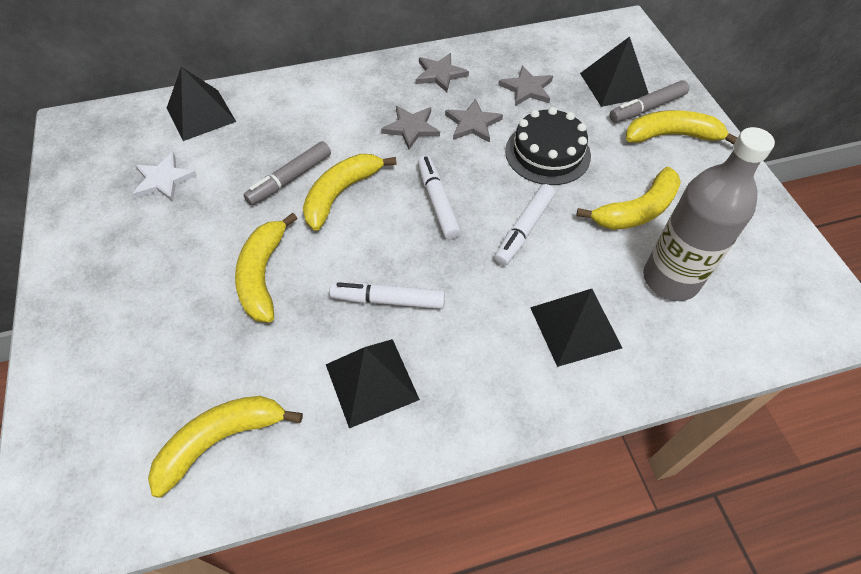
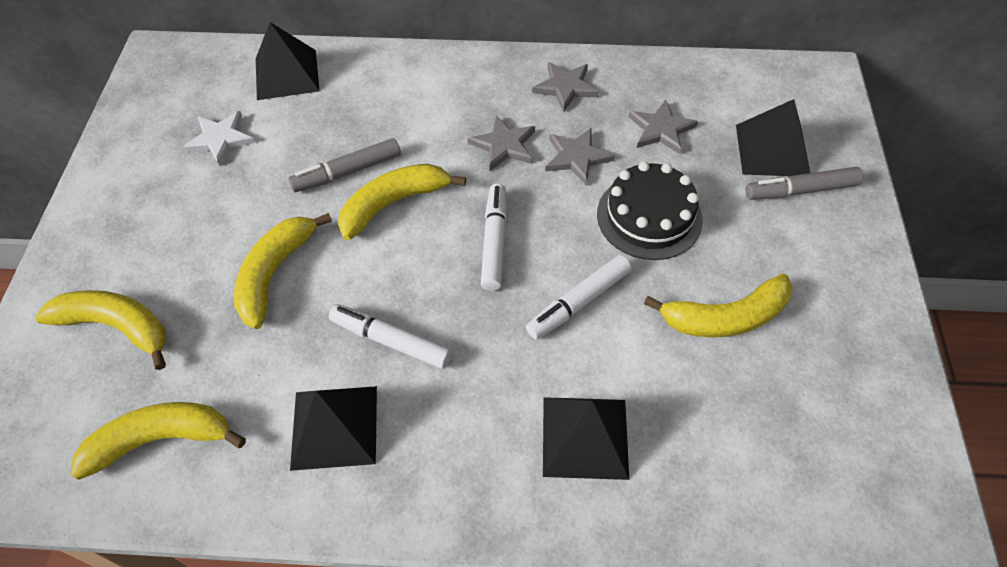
camera: 20 degrees right, 0 degrees up
yellow banana [626,110,738,145] -> yellow banana moved to [35,290,167,370]
grey bottle [643,127,775,301] -> none

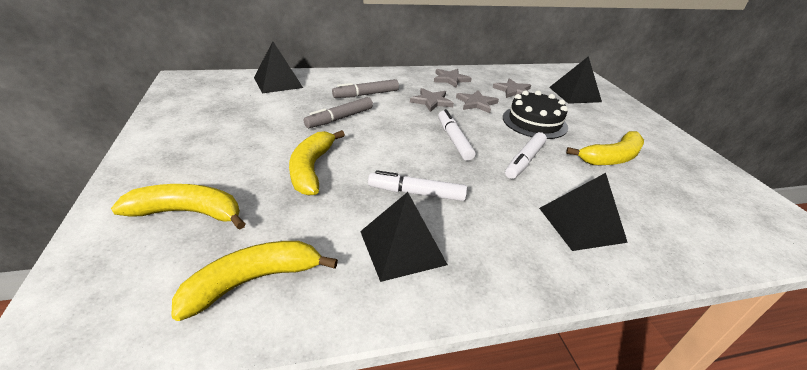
camera: 20 degrees left, 20 degrees down
white star [182,111,255,166] -> none
yellow banana [338,164,466,240] -> none
grey marker [745,167,864,200] -> grey marker moved to [332,79,399,98]

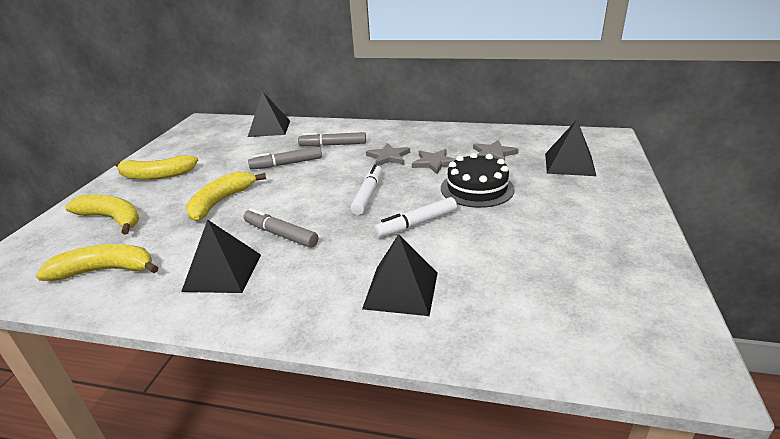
camera: 30 degrees right, 5 degrees down
white marker [368,170,467,201] -> grey marker [243,208,318,248]
grey star [434,69,472,88] -> none
yellow banana [566,131,644,165] -> yellow banana moved to [114,155,198,180]

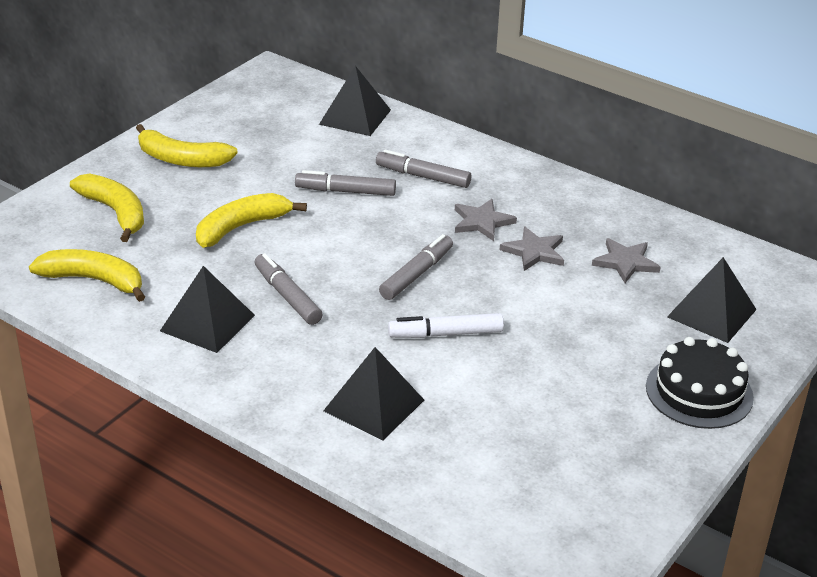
camera: 20 degrees right, 5 degrees up
white marker [350,164,382,215] -> grey marker [379,234,453,300]
black cake [441,153,515,208] -> black cake moved to [646,337,754,429]

